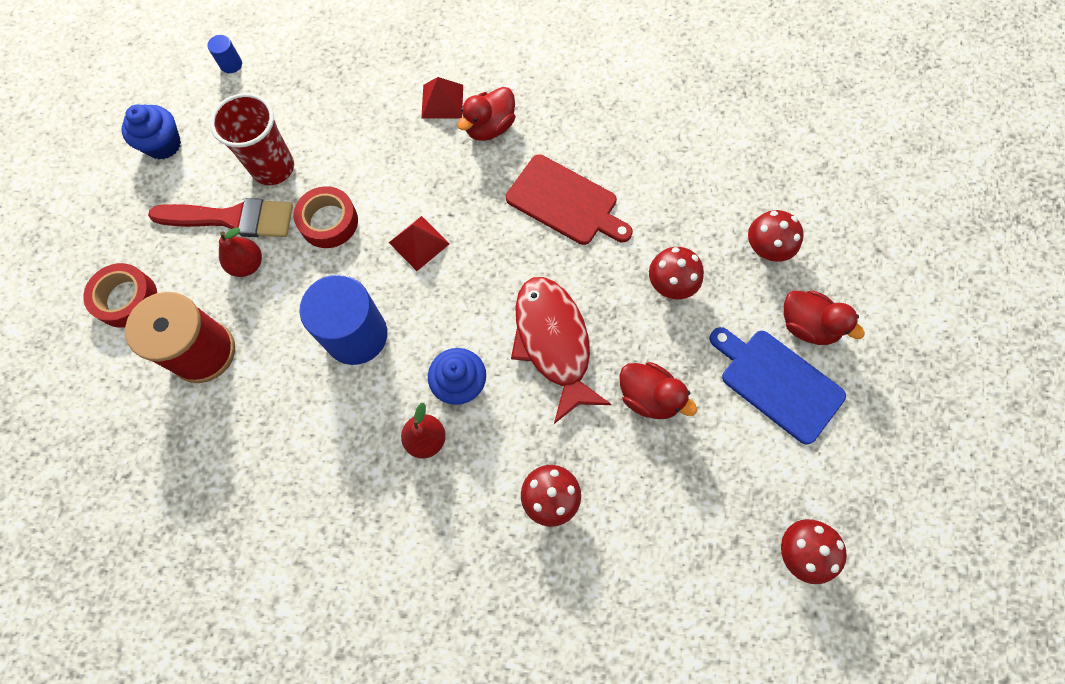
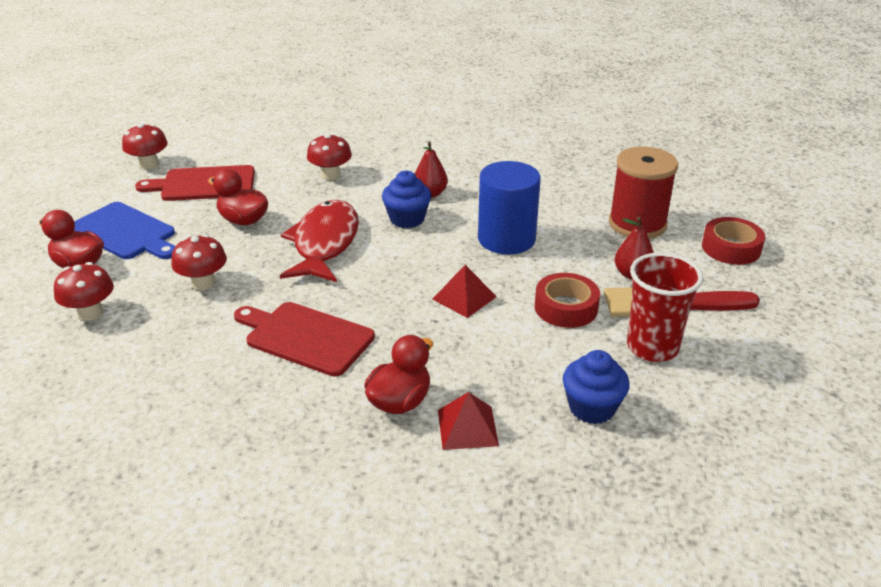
camera: 175 degrees right, 35 degrees down
blue cupcake [122,104,181,159] -> blue cupcake moved to [563,350,630,424]
blue cylinder [207,35,242,73] -> none
red fish [511,277,612,424] -> red fish turned 150 degrees counterclockwise [280,200,359,282]
none -> red cutting board [135,165,255,201]

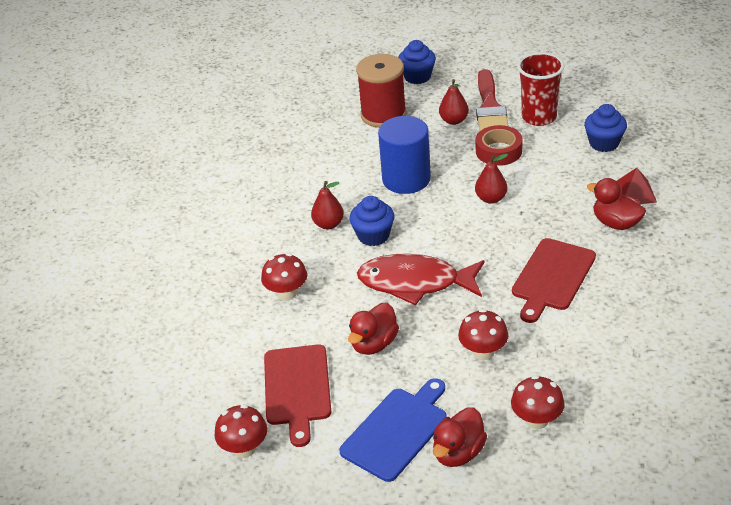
camera: 85 degrees left, 5 degrees up
red pyramid [432,265,497,318] -> red pear [475,154,508,204]
red tape [702,217,765,265] -> blue cupcake [398,40,436,84]

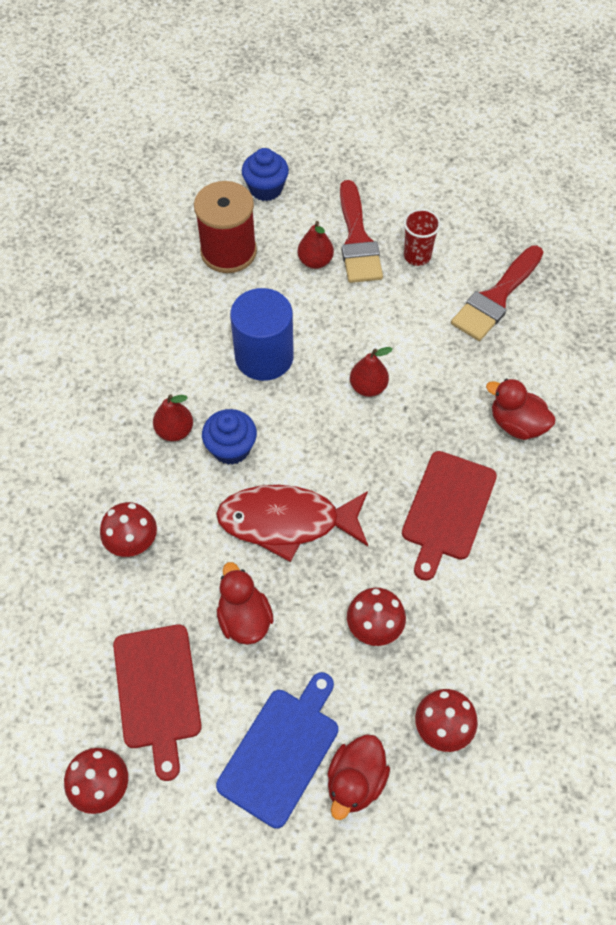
camera: 10 degrees left, 20 degrees up
red duck [348,303,399,355] -> red duck turned 135 degrees clockwise [217,562,274,645]
red tape [475,125,522,166] -> none
red cup [517,52,564,126] -> red cup [404,209,441,266], size x0.66
blue cupcake [584,104,627,152] -> red brush [451,246,544,341]
red pyramid [617,168,657,204] -> none

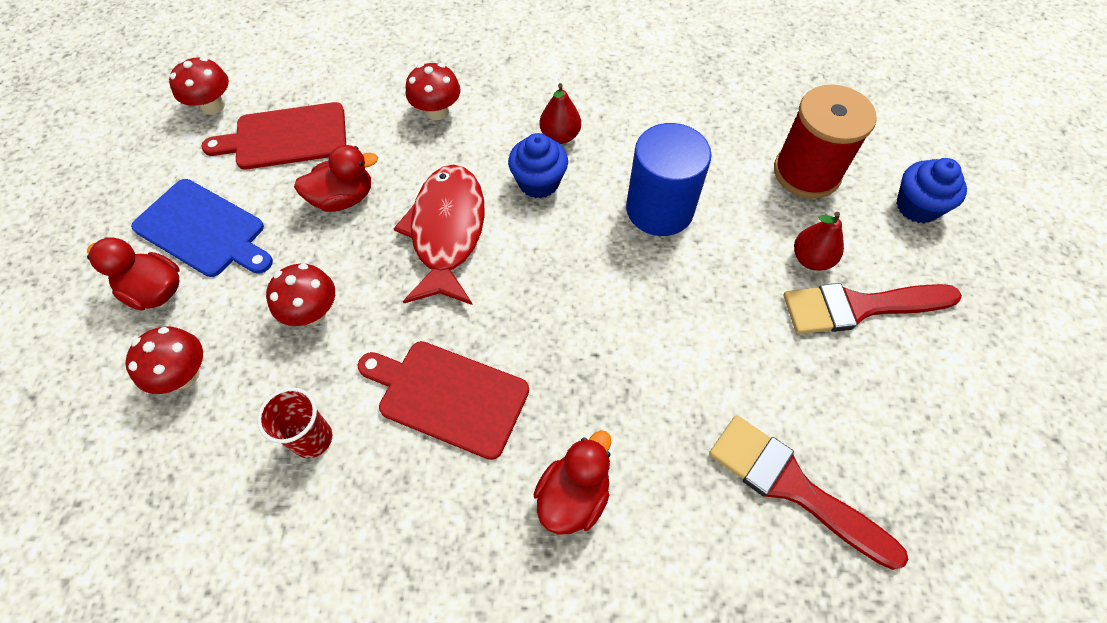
camera: 90 degrees right, 0 degrees up
red pear [350,347,393,397] -> none
red cup [404,209,441,266] -> red cup moved to [257,387,332,458]

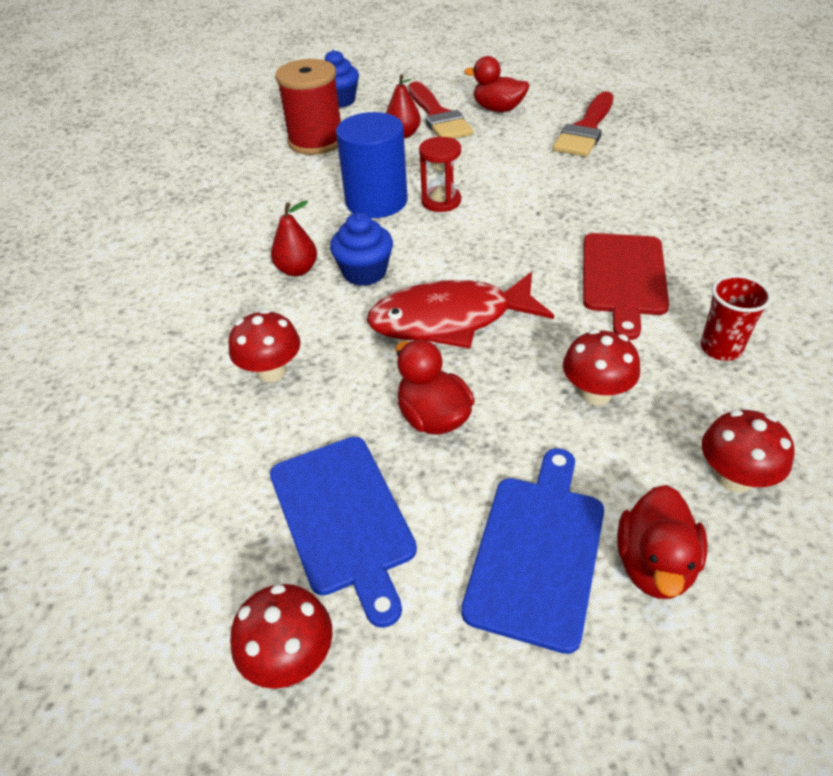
camera: 100 degrees left, 15 degrees down
red cutting board [201,102,346,170] -> blue cutting board [270,437,417,628]
red duck [533,430,612,535] -> red duck moved to [464,56,529,112]
none -> red hourglass [419,137,461,212]

